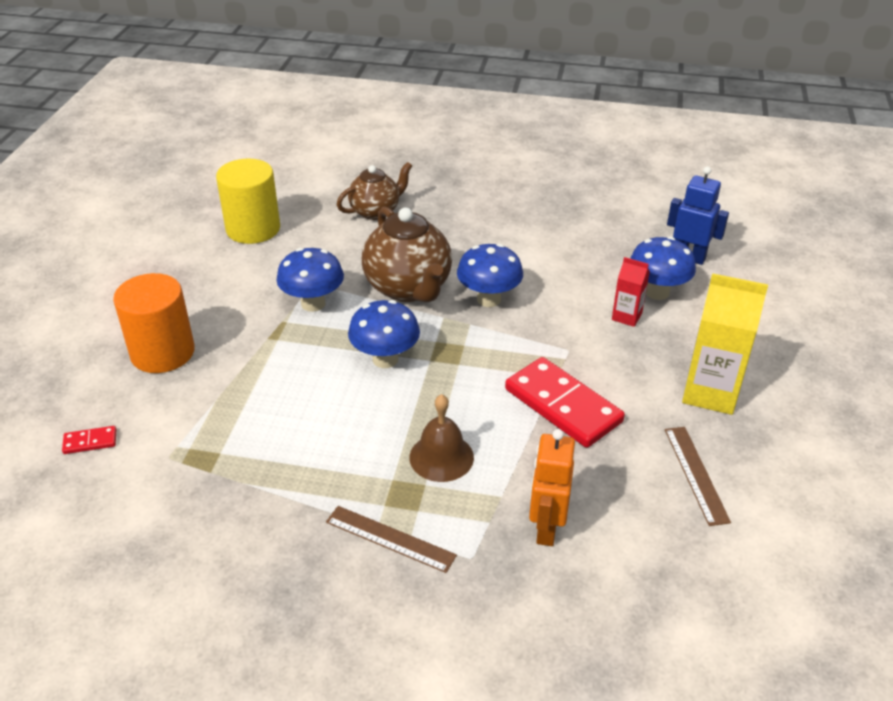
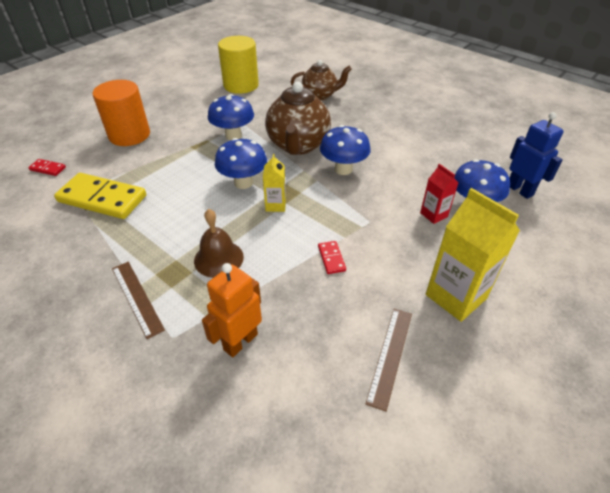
camera: 30 degrees right, 5 degrees up
red domino [505,357,625,448] -> red domino [318,241,346,274], size x0.43
none -> yellow domino [54,173,146,219]
none -> yellow carton [263,154,286,212]

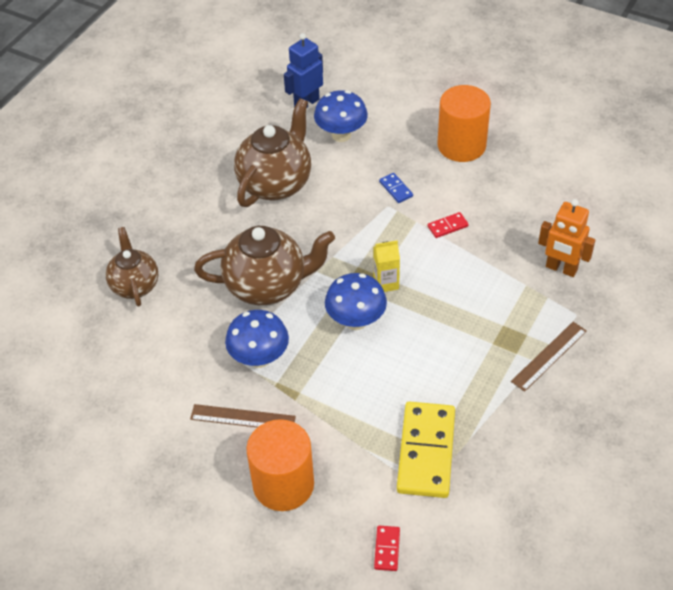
camera: 100 degrees left, 5 degrees up
brown bell [194,209,244,278] -> none
yellow cylinder [218,36,259,94] -> none
blue mushroom [320,125,371,175] -> none
brown ruler [366,309,412,411] -> brown ruler moved to [190,404,296,428]
red carton [420,164,458,224] -> none
yellow carton [426,188,520,322] -> orange cylinder [437,85,491,162]
none -> brown teapot [234,98,311,207]
none -> blue domino [379,173,413,203]

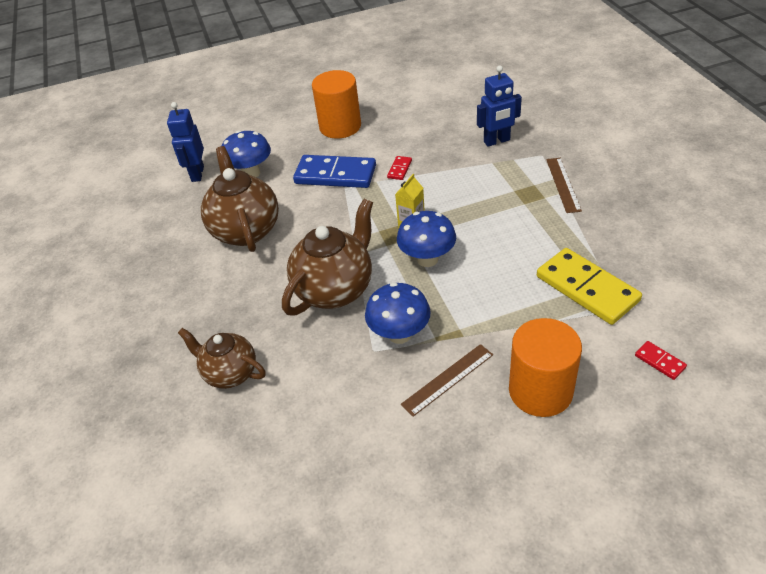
camera: 45 degrees left, 5 degrees down
blue domino [379,173,413,203] -> blue domino [293,155,376,188], size x2.33
orange robot [538,199,595,277] -> blue robot [477,65,522,147]

